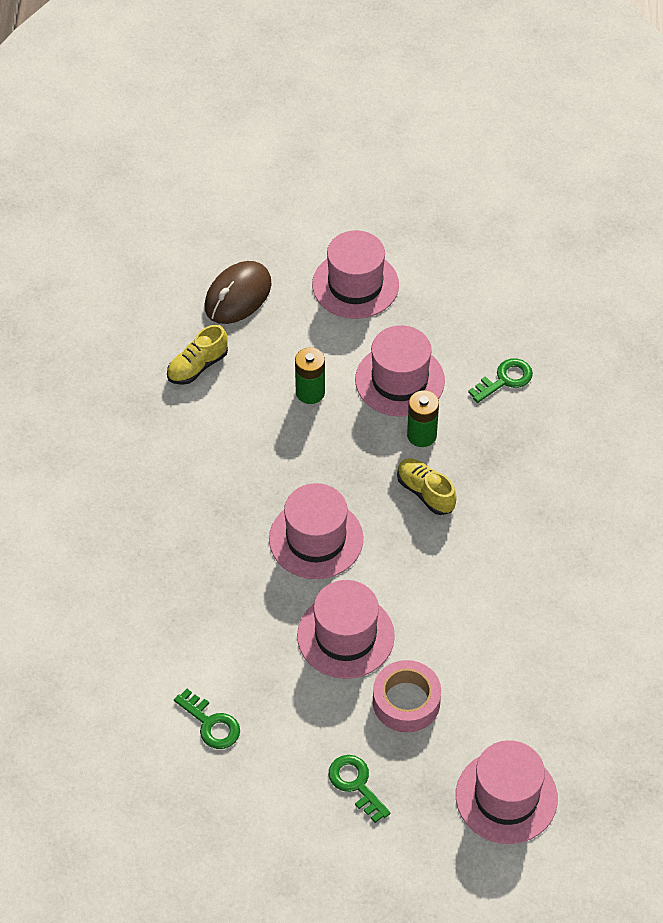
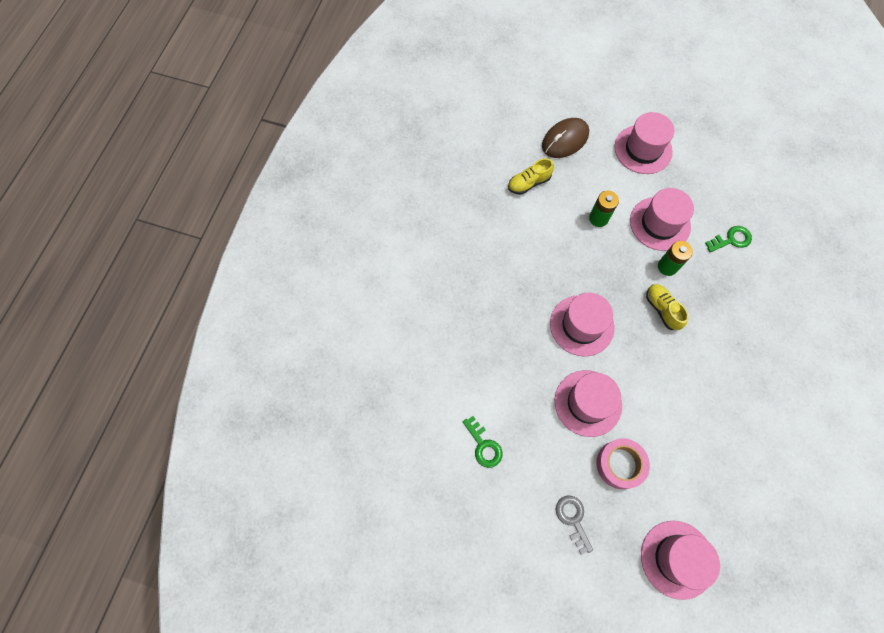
camera: 15 degrees right, 15 degrees up
green key [329,755,391,823] -> grey key [556,495,593,555]

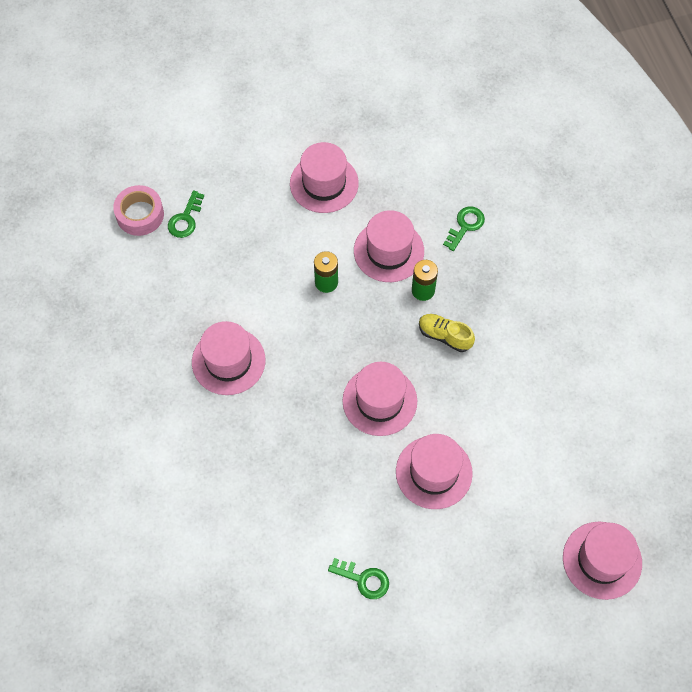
camera: 35 degrees left, 5 degrees down
yellow shoe [508,158,554,195] -> none
brown mouse [542,118,589,158] -> none
grey key [556,495,593,555] -> none
pink tape [596,438,650,489] -> pink tape moved to [113,185,164,236]
none -> green key [168,190,204,238]
none -> pink hat [192,321,266,395]

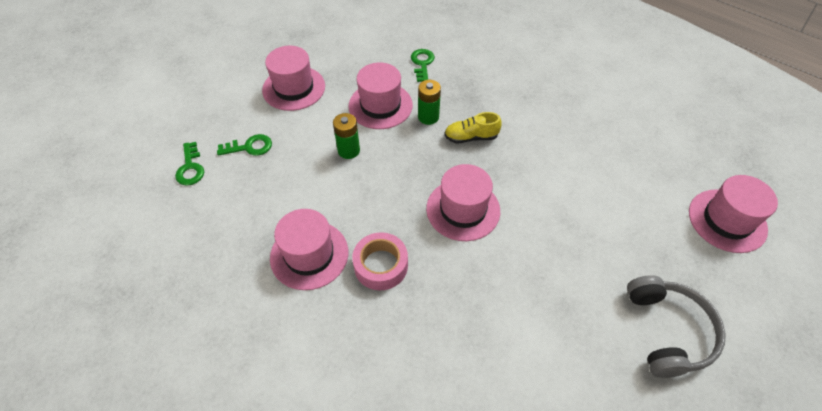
camera: 35 degrees left, 10 degrees down
pink tape [113,185,164,236] -> pink tape moved to [352,232,408,290]
green key [328,558,389,599] -> green key moved to [217,134,272,156]
pink hat [396,434,473,509] -> none
none -> grey headphones [627,275,726,378]

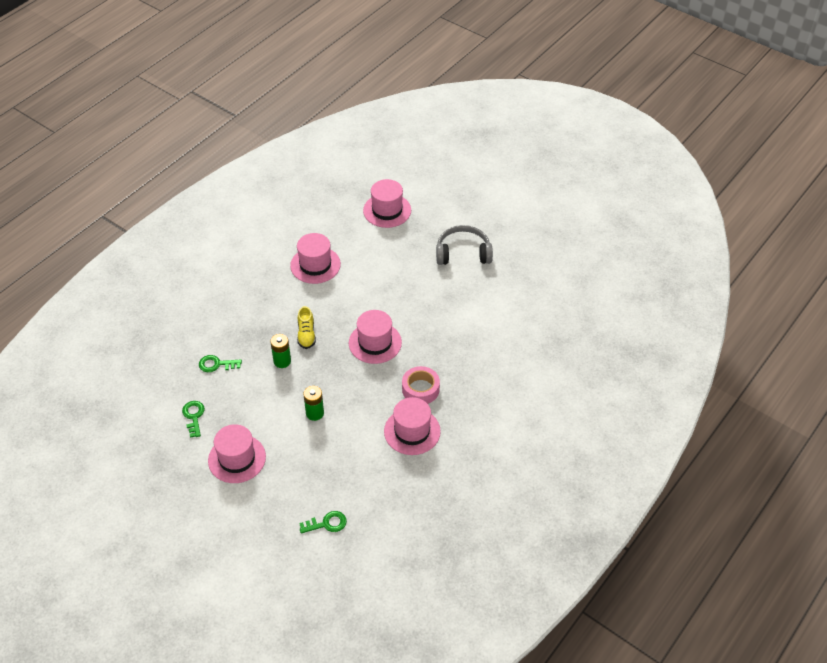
camera: 90 degrees left, 5 degrees down
green key [217,134,272,156] -> green key moved to [182,401,205,438]
pink hat [348,62,413,129] -> pink hat moved to [290,233,341,284]

